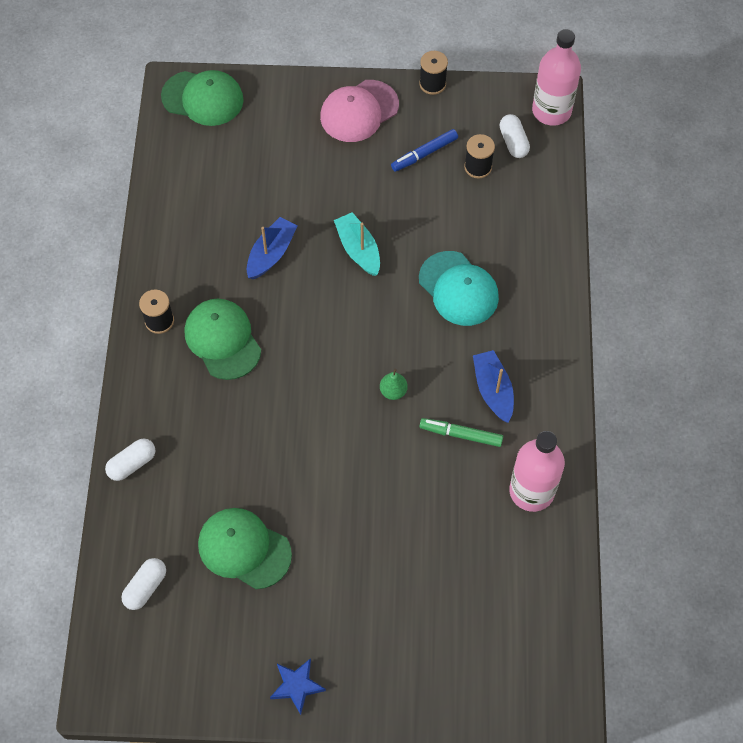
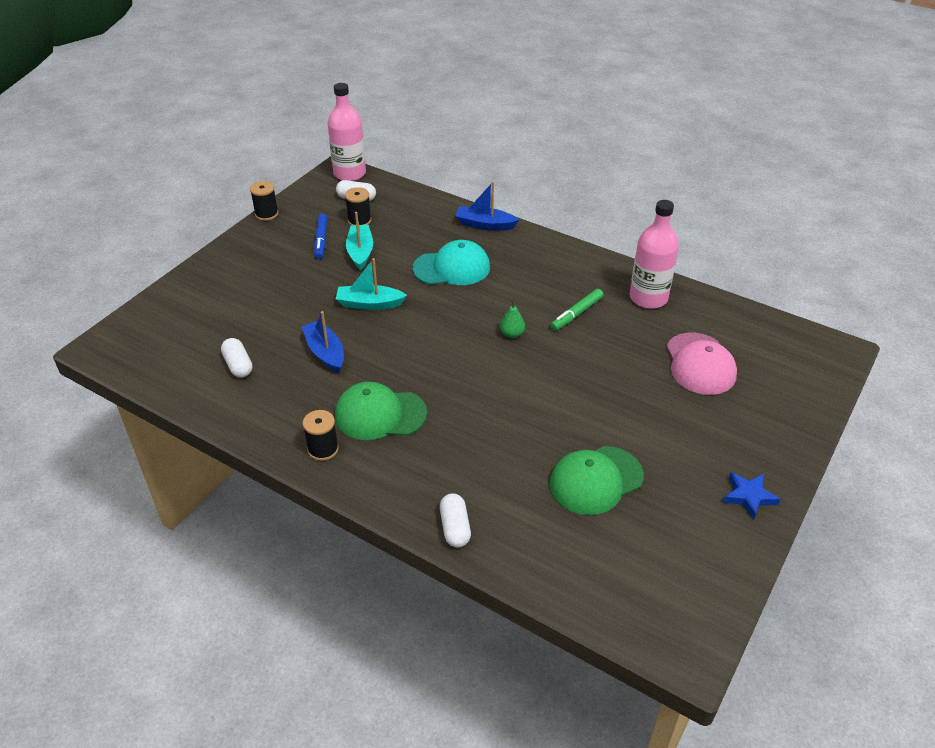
camera: 60 degrees left, 20 degrees down
white capsule [121,558,166,610] -> white capsule moved to [221,338,253,378]
green cap [161,70,244,126] -> none
pink cap [320,80,399,142] -> pink cap moved to [666,333,737,395]
blue boat [473,350,514,423] -> blue boat moved to [455,181,519,231]
none -> turquoise boat [346,212,373,271]

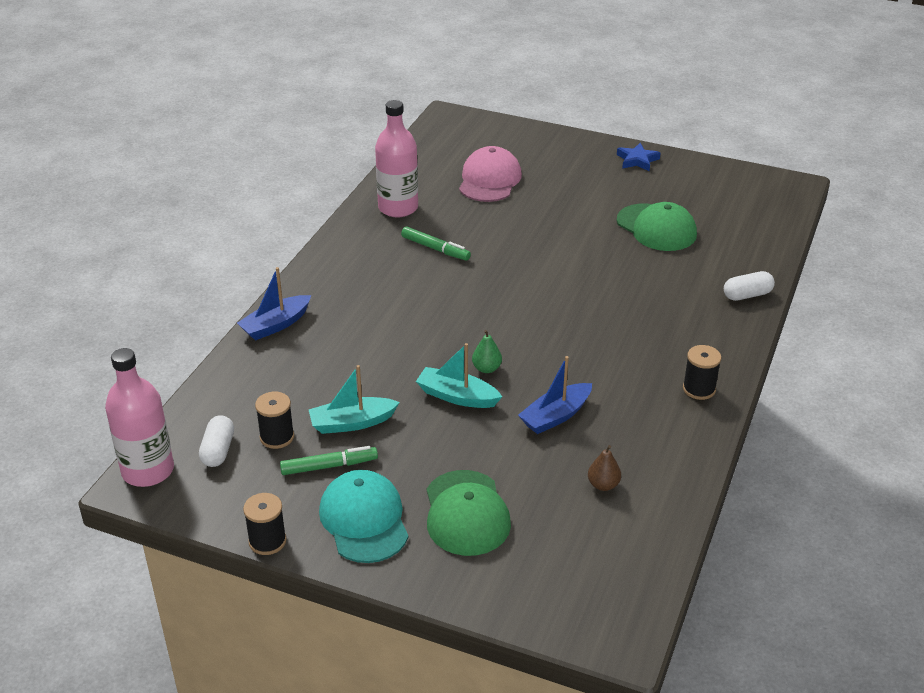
camera: 100 degrees left, 5 degrees down
white capsule [221,338,253,378] -> brown pear [588,445,621,491]
blue marker [314,213,327,259] -> green marker [280,446,378,475]
green cap [335,382,427,440] -> green cap moved to [427,470,511,556]
turquoise boat [336,258,407,310] -> turquoise boat turned 120 degrees clockwise [416,343,502,408]
turquoise cap [413,240,490,285] -> turquoise cap moved to [319,470,409,563]
blue boat [455,181,519,231] -> blue boat turned 45 degrees clockwise [237,267,311,341]
green pear [500,300,525,338] -> green pear moved to [472,330,502,373]
pink cap [666,333,737,395] -> pink cap turned 60 degrees counterclockwise [459,146,522,202]

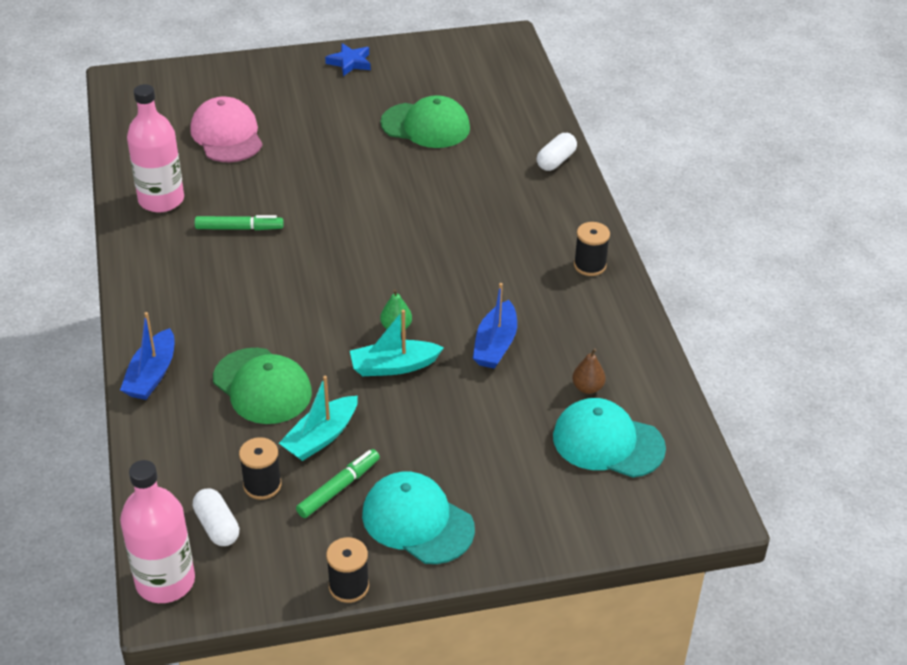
camera: 35 degrees left, 5 degrees up
green cap [427,470,511,556] -> green cap moved to [213,348,312,424]
none -> turquoise cap [553,398,666,478]

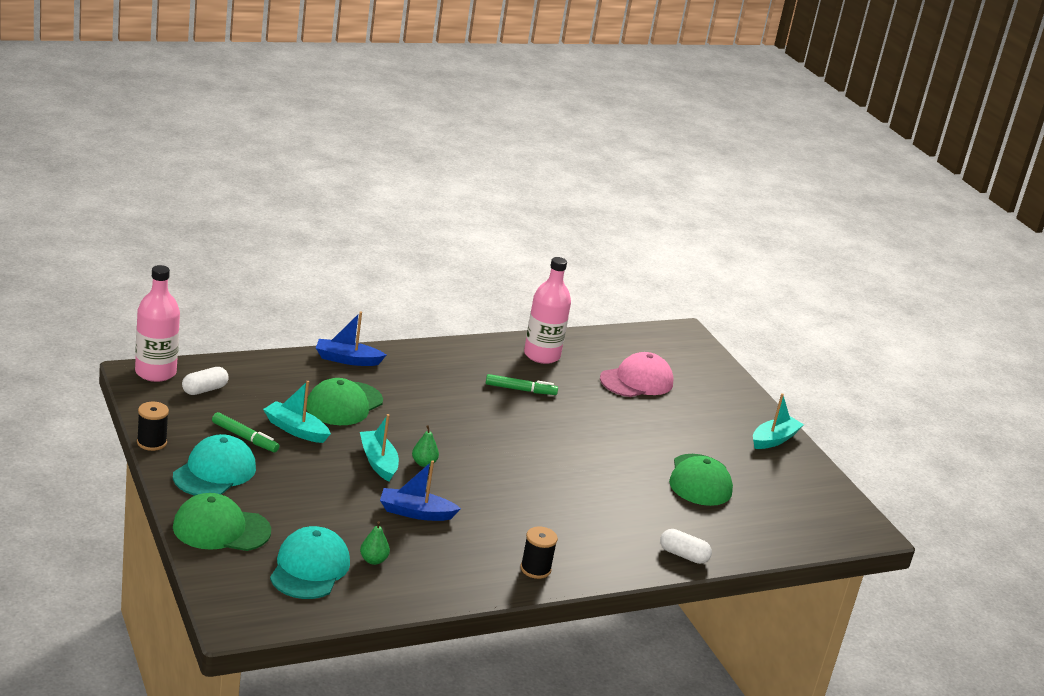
camera: 75 degrees right, 15 degrees down
green marker [195,215,284,230] -> green marker turned 75 degrees counterclockwise [486,374,558,395]
black spool [239,437,282,500] -> none
blue star [325,43,371,76] -> turquoise boat [753,393,804,449]
brown pear [572,348,606,394] -> green pear [360,521,390,565]
none -> green cap [173,493,271,551]

